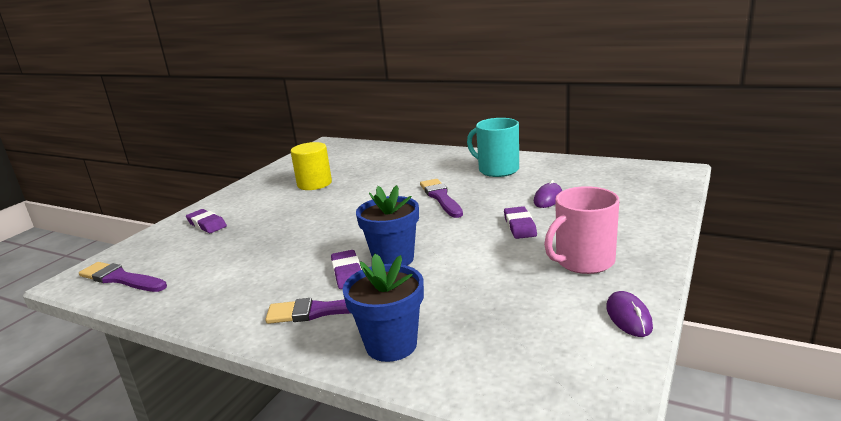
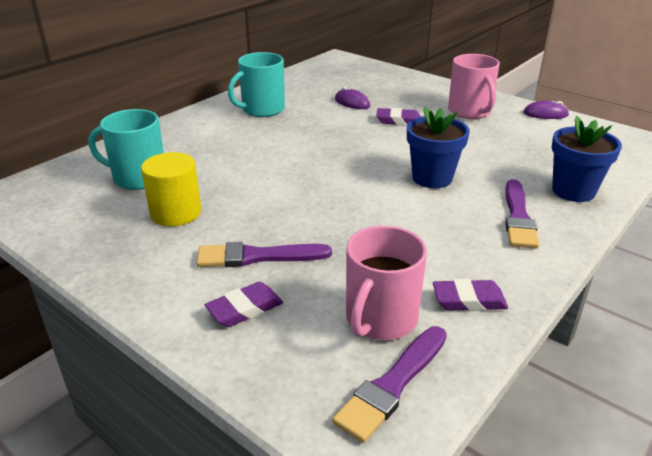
camera: 80 degrees left, 10 degrees up
purple eraser [331,250,361,289] -> purple eraser moved to [433,279,508,311]
purple brush [420,179,463,218] -> purple brush moved to [196,242,332,267]
none -> turquoise mug [88,109,164,190]
none -> pink mug [346,226,427,340]

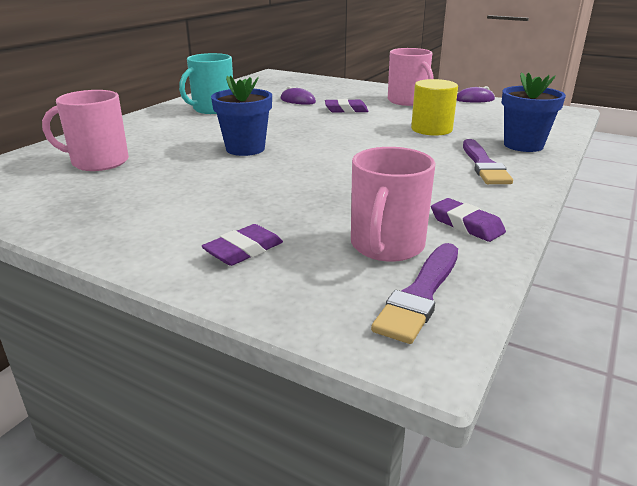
camera: 10 degrees left, 5 degrees down
turquoise mug [88,109,164,190] -> pink mug [42,90,129,171]
yellow cylinder [141,152,201,226] -> yellow cylinder moved to [411,79,458,136]
purple brush [196,242,332,267] -> none
blue flower pot [407,107,470,188] -> blue flower pot moved to [211,76,272,156]
purple eraser [433,279,508,311] -> purple eraser turned 60 degrees clockwise [431,198,506,242]

